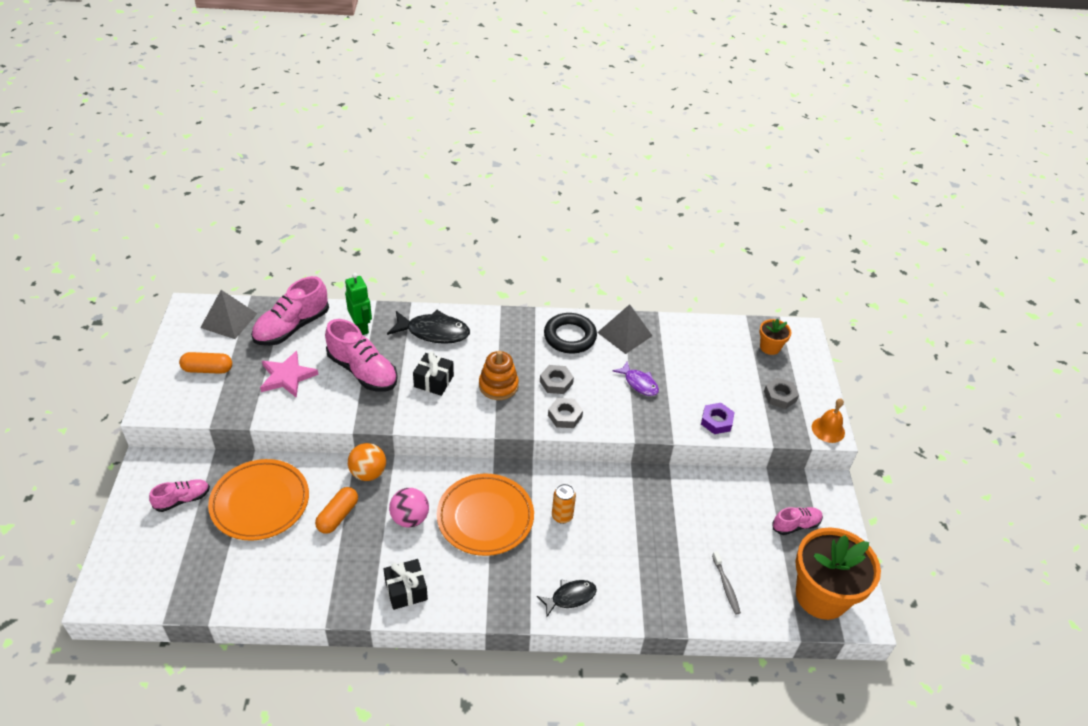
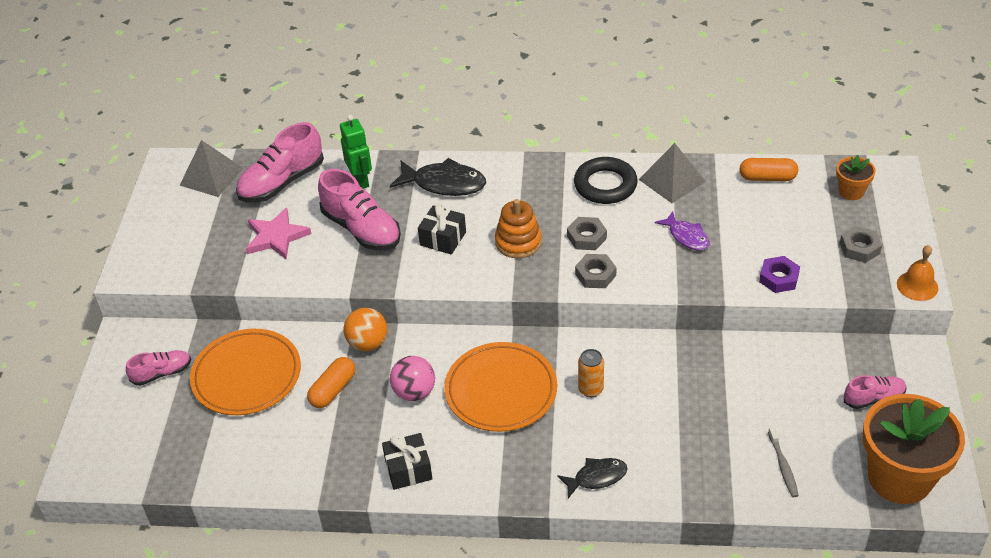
camera: 10 degrees right, 0 degrees up
orange capsule [179,352,232,374] -> orange capsule moved to [740,158,798,181]

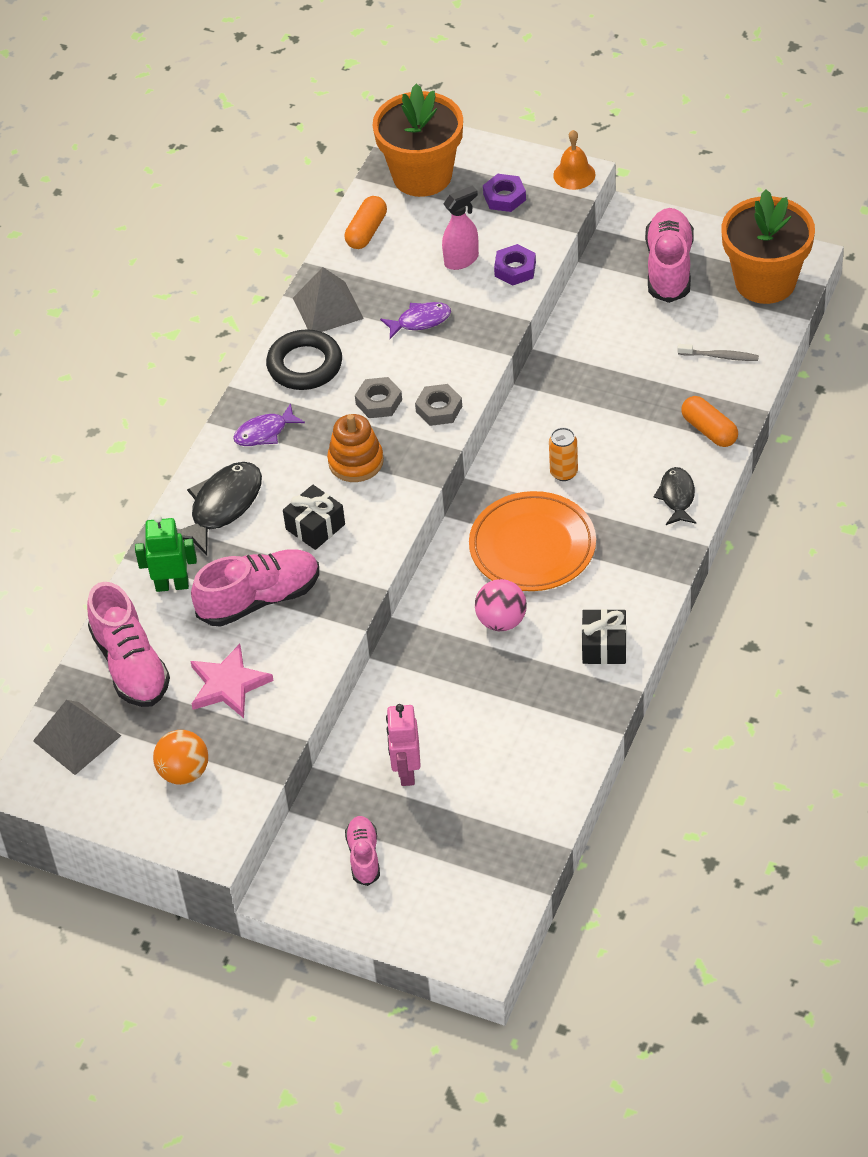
camera: 70 degrees left, 5 degrees up
orange plate [190,329,301,415] -> pink robot [386,704,421,786]
orange capsule [307,357,356,408] -> orange capsule moved to [681,396,738,447]
orange ball [344,308,387,351] -> orange ball moved to [153,730,208,785]
orange flower pot [836,155,876,200] -> orange flower pot [372,83,463,197], size x2.13
grey nut [840,226,882,263] -> purple nut [483,174,526,212]
pink shoe [844,375,906,409] -> pink shoe [645,208,694,303], size x1.78
none -> purple fish [233,403,305,446]
none -> pink spray bottle [442,185,479,270]

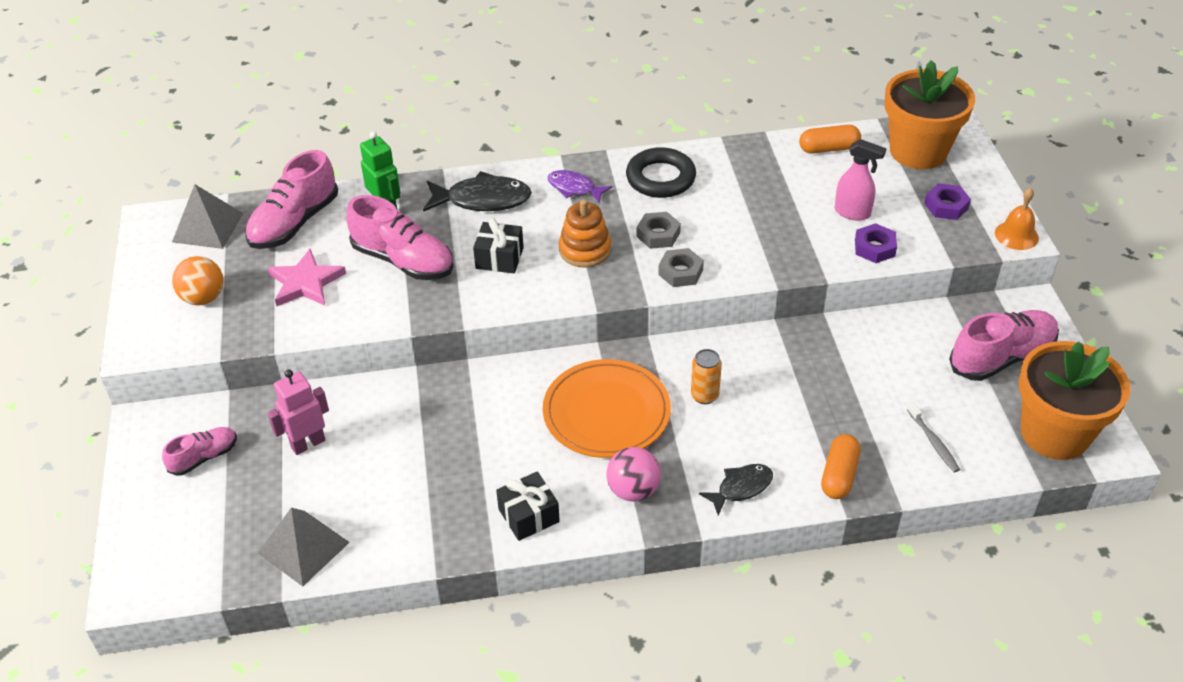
camera: 55 degrees right, 5 degrees down
grey pyramid [293,267,364,332] -> grey pyramid moved to [258,508,350,586]
purple fish [380,302,451,339] -> none
pink ball [475,579,527,631] -> pink ball moved to [607,447,661,502]

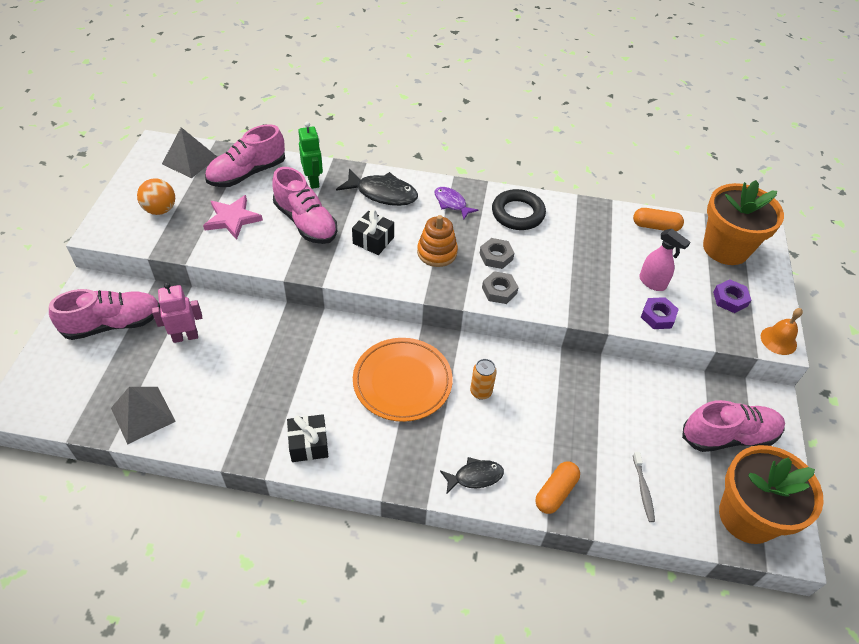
camera: 15 degrees right, 5 degrees up
pink shoe [162,427,237,476] -> pink shoe [49,289,160,340], size x1.78
pink ball [607,447,661,502] -> none

